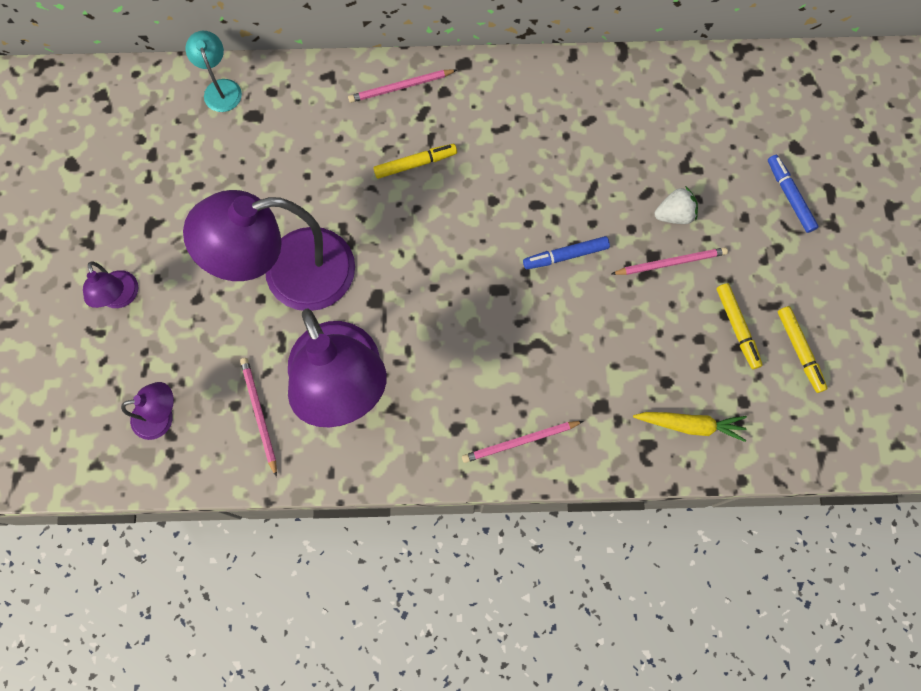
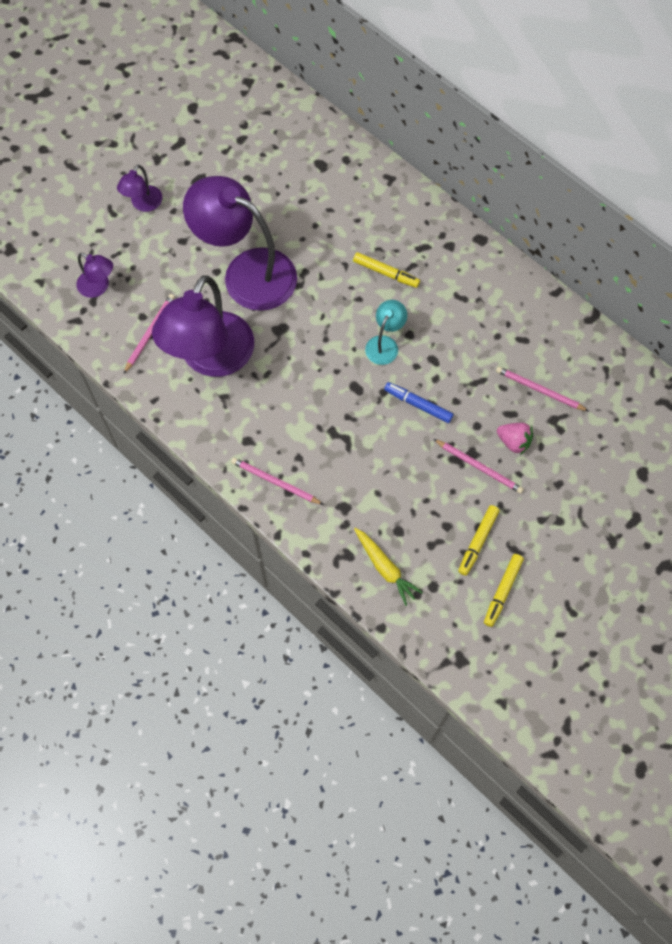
camera: 45 degrees right, 5 degrees down
turquoise lamp [186,31,242,112] -> turquoise lamp moved to [365,300,407,365]
pink pencil [348,69,457,103] -> pink pencil moved to [496,366,589,411]
white strawberry [655,186,698,224] -> pink strawberry [497,423,533,455]
blue marker [768,155,819,233] -> none

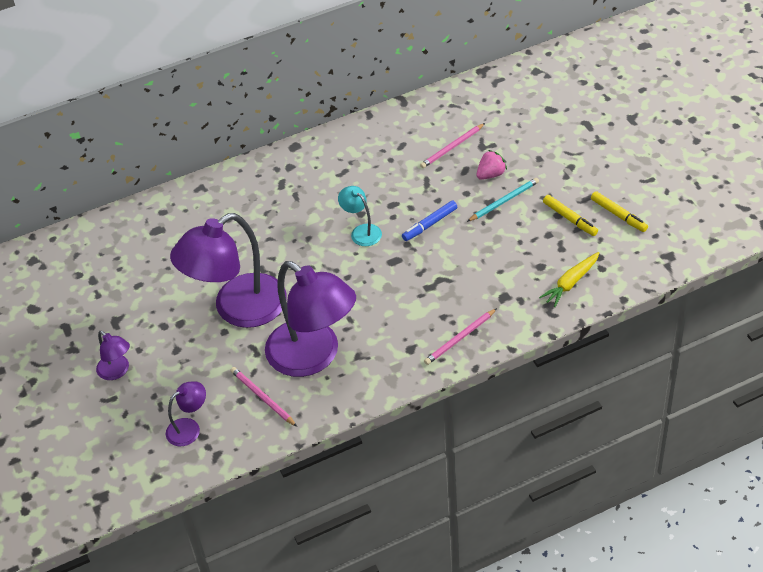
camera: 65 degrees left, 20 degrees down
yellow marker [353,252,420,288] -> none
yellow carrot [354,528,423,606] -> yellow carrot turned 150 degrees clockwise [539,252,599,307]
pink pencil [434,439,524,494] -> turquoise pencil [467,178,539,222]

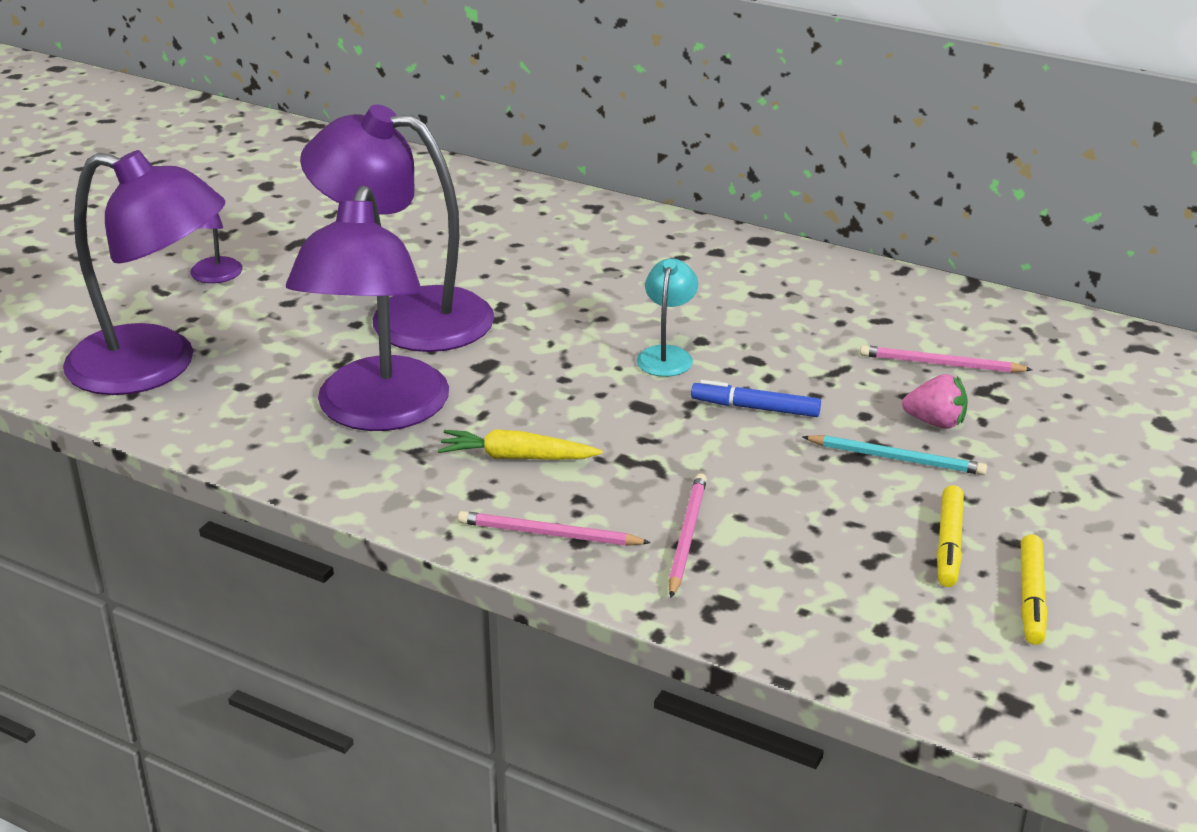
camera: 50 degrees right, 15 degrees down
purple lamp [166,381,206,446] -> purple lamp [63,150,225,395], size x2.23
pink pencil [231,367,297,427] -> pink pencil moved to [669,473,707,598]
yellow carrot [539,252,599,307] -> yellow carrot moved to [438,429,603,460]

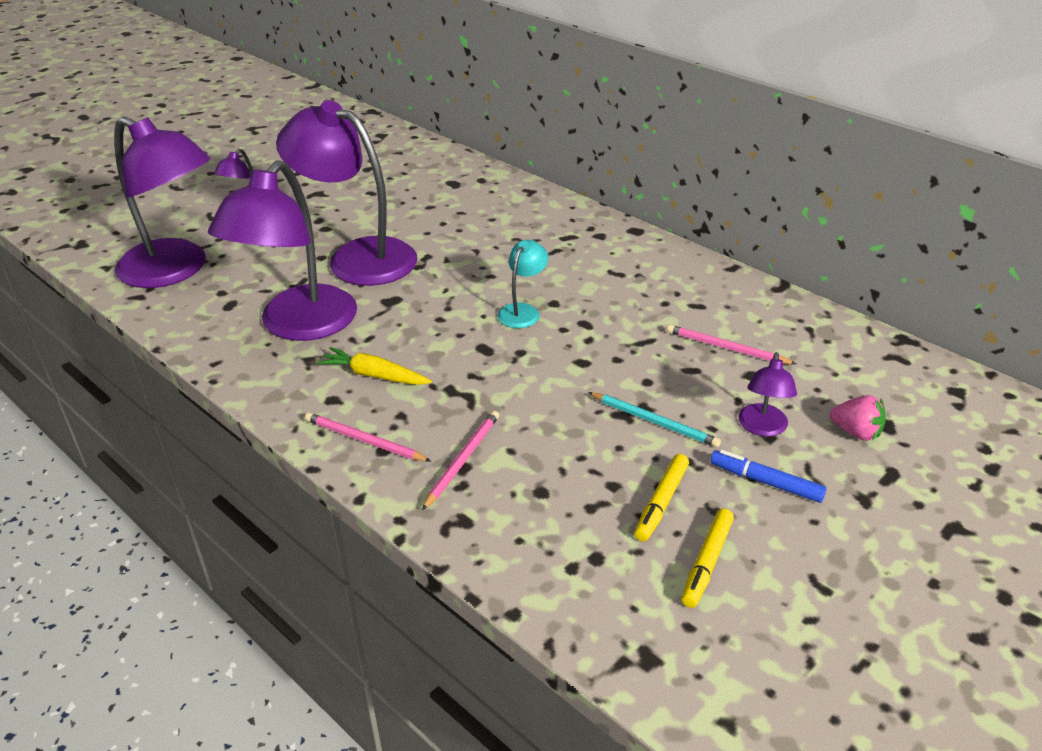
camera: 15 degrees right, 5 degrees up
blue marker [691,380,821,417] -> blue marker moved to [710,450,827,503]
pink strawberry [902,374,968,429] -> pink strawberry moved to [830,395,886,441]
none -> purple lamp [739,352,797,437]

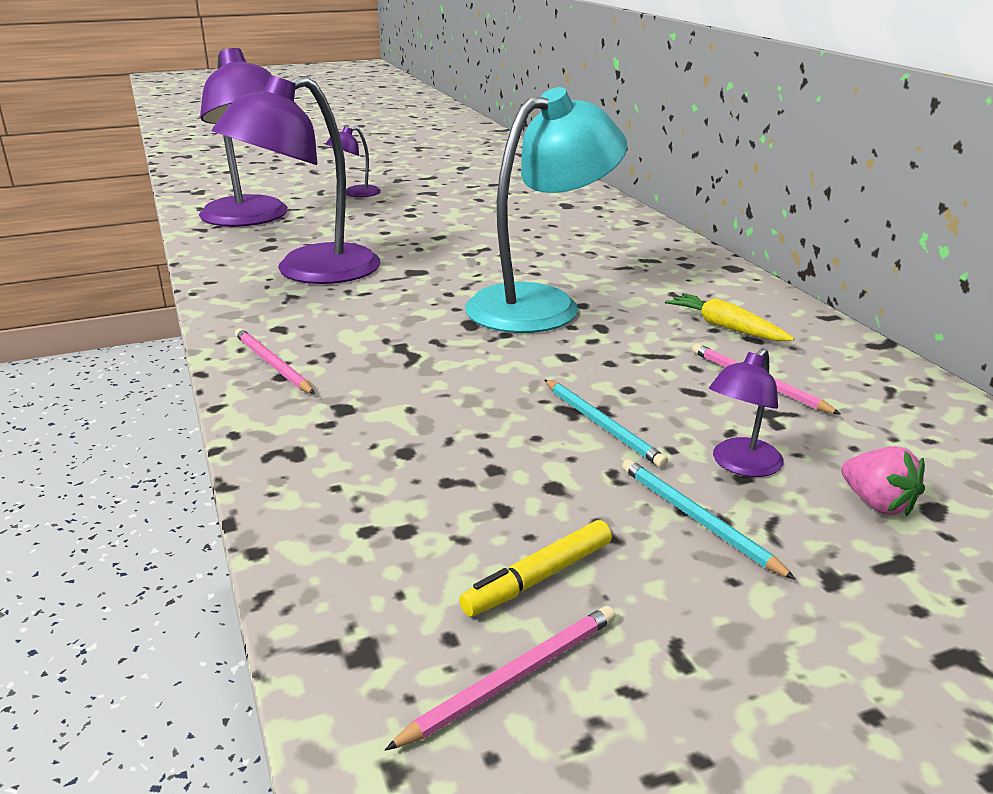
camera: 25 degrees right, 10 degrees down
purple lamp [276,100,417,286] -> none
yellow carrot [317,347,432,385] -> yellow carrot moved to [665,293,795,341]
pink pencil [422,411,499,510] -> pink pencil moved to [385,606,616,751]
turquoise lamp [497,240,548,328] -> turquoise lamp [465,87,627,333], size x2.23
yellow marker [634,454,689,541] -> none
blue marker [710,450,827,503] -> turquoise pencil [622,459,796,580]

